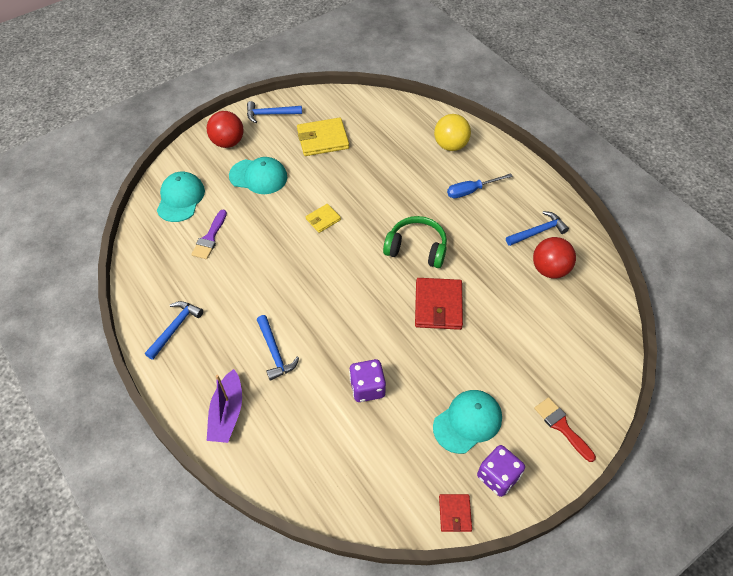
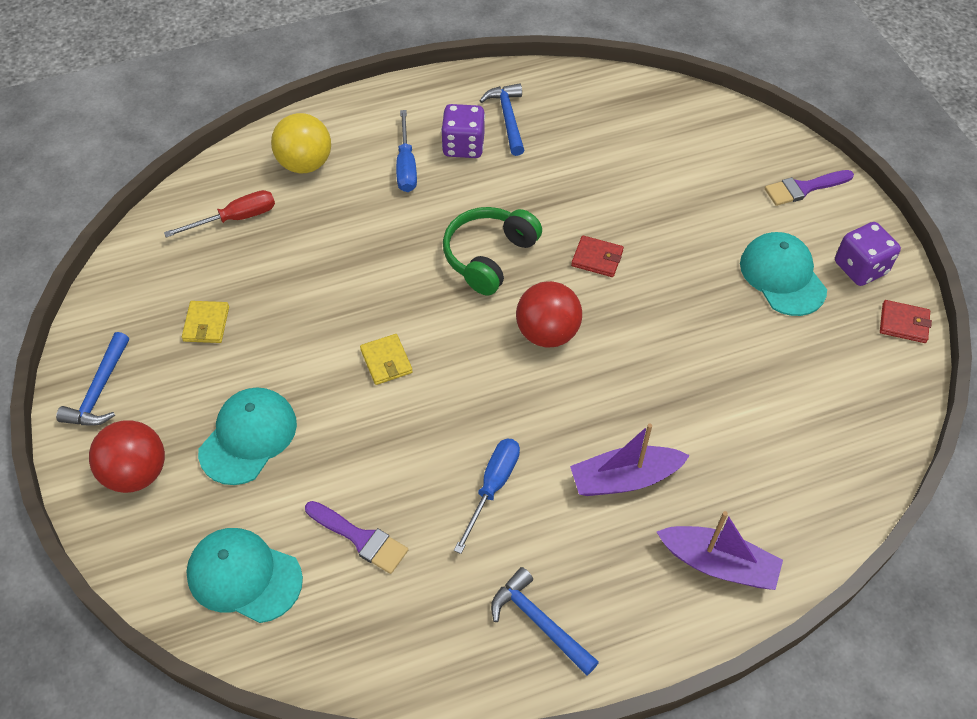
camera: 75 degrees left, 0 degrees up
blue hammer [257,315,299,381] -> purple boat [570,424,690,496]
yellow wallet [297,118,349,156] -> yellow wallet [182,301,229,343], size x0.55
purple dice [349,359,386,402] -> purple dice moved to [441,104,485,158]
red wallet [415,278,463,330] -> red wallet [571,235,624,277], size x0.55
red ball [533,237,576,279] -> red ball moved to [516,281,582,348]
red brush [534,397,596,462] -> purple brush [765,170,854,206]
none -> red screwdriver [164,190,275,238]
none -> blue screwdriver [454,439,520,554]

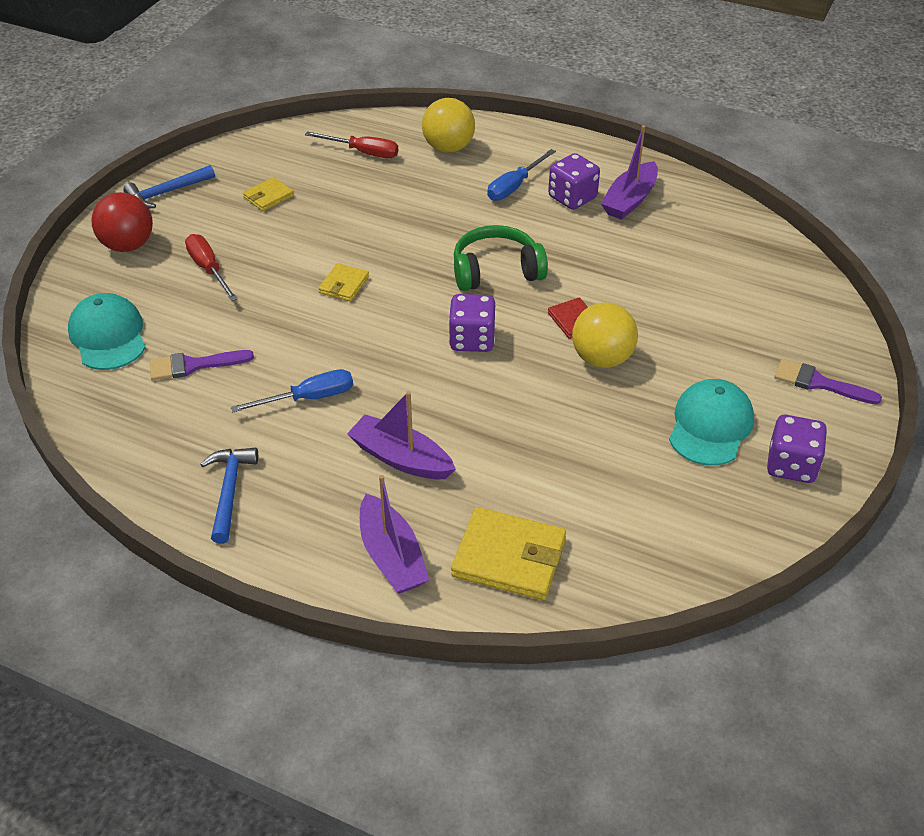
camera: 45 degrees right, 10 degrees down
turquoise cap [198,387,297,485] -> red screwdriver [185,234,238,301]
purple brush [305,501,408,574] -> purple brush turned 90 degrees clockwise [150,350,254,380]
blue hammer [480,83,524,156] -> purple boat [601,125,658,220]
red ball [516,281,582,348] -> purple dice [449,294,496,352]
red wallet [880,300,932,343] -> none
none -> yellow wallet [451,507,566,600]
none -> yellow ball [572,303,638,368]

